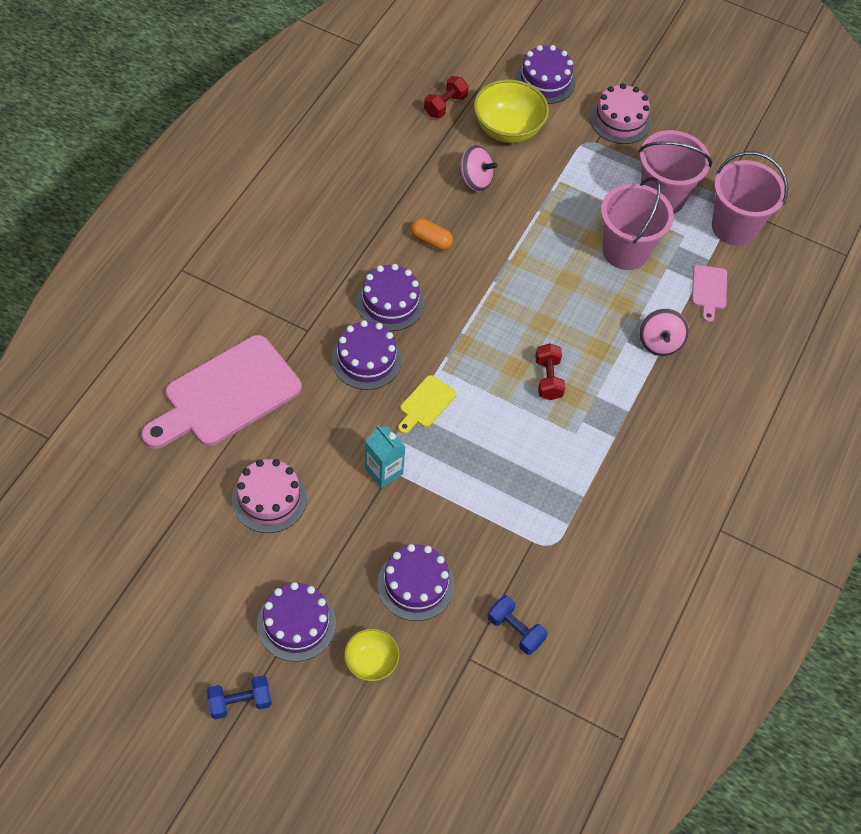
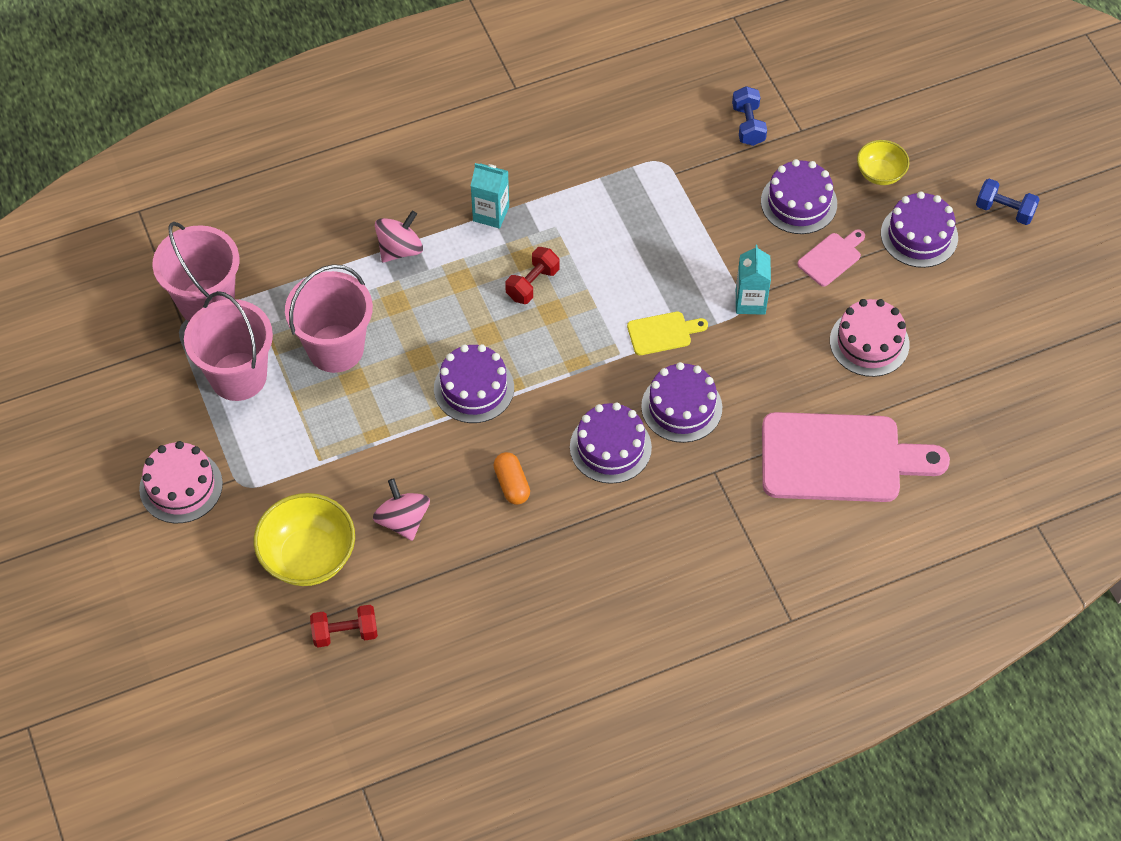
camera: 135 degrees left, 0 degrees up
purple cake [515,45,576,104] -> purple cake moved to [434,344,514,423]
pink cutting board [692,265,727,322] -> pink cutting board moved to [797,229,865,287]
none -> turquoise carton [471,163,509,229]

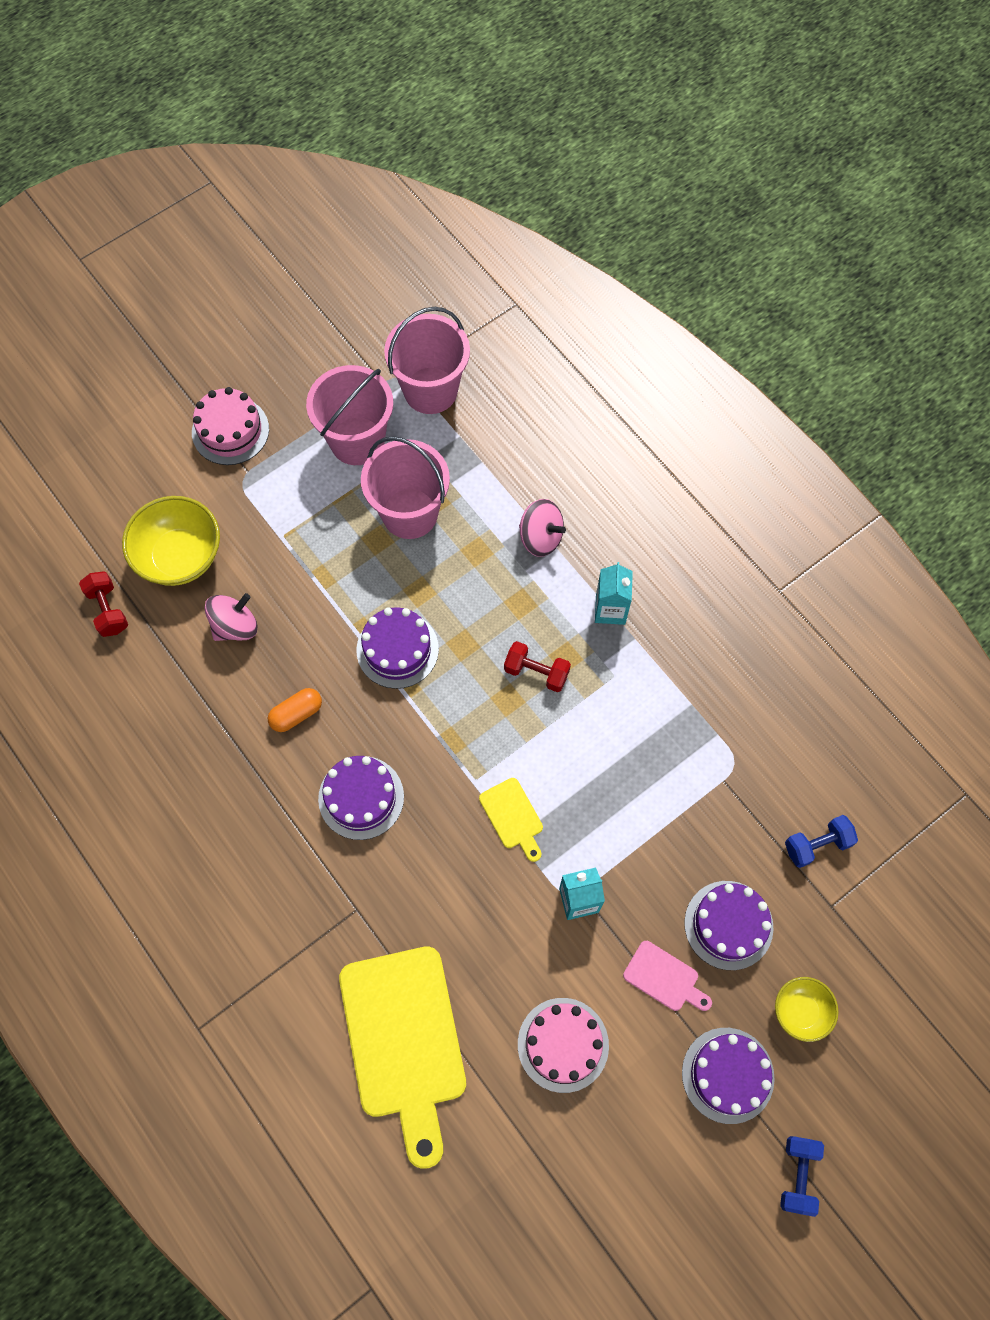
camera: 75 degrees right, 10 degrees up
purple cake [641,362,722,443] -> none
pink cutting board [762,412,950,502] -> yellow cutting board [339,947,466,1169]

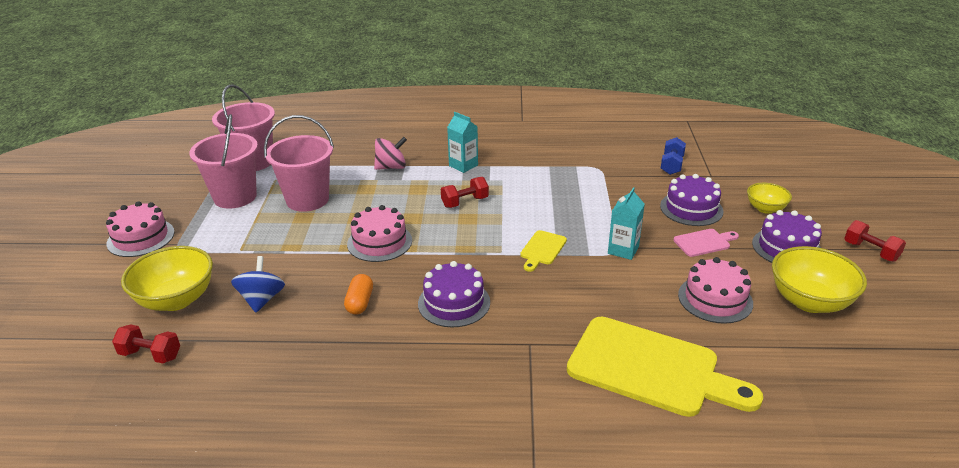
camera: 50 degrees left, 35 degrees down
pink spinning top [204,593,258,641] -> blue spinning top [231,256,285,313]
purple cake [357,607,439,689] -> pink cake [347,205,412,262]
yellow cutting board [479,778,543,862] -> yellow cutting board turned 105 degrees clockwise [520,230,567,272]
blue dumbbell [780,1136,824,1217] -> red dumbbell [844,220,906,262]
none -> yellow bowl [772,246,867,313]

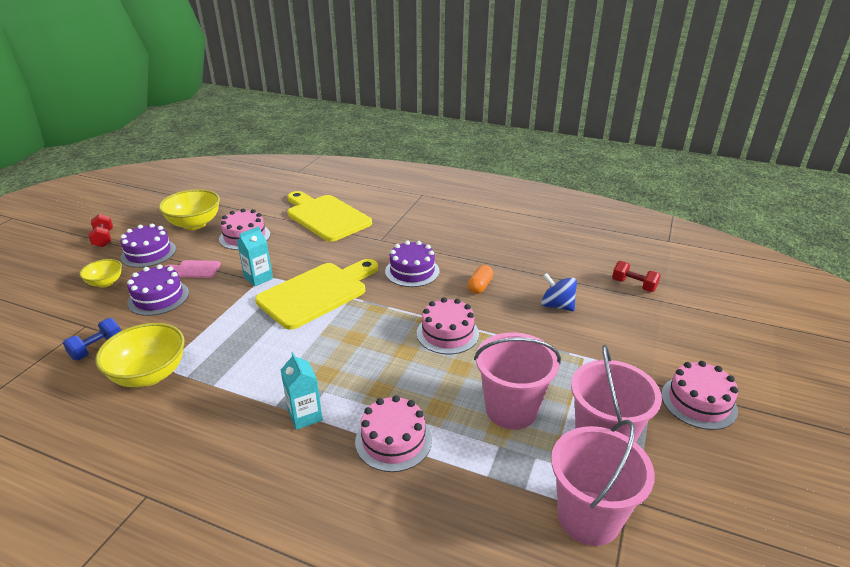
camera: 160 degrees left, 0 degrees up
yellow bowl [121,246,213,311] -> yellow bowl moved to [95,323,185,387]
blue spinning top [231,256,285,313] -> blue spinning top turned 105 degrees clockwise [541,273,577,311]
pink spinning top [374,137,407,170] -> pink cake [355,395,432,472]
red dumbbell [441,177,489,208] -> none
yellow cutting board [520,230,567,272] -> yellow cutting board [255,259,378,330], size x2.27

